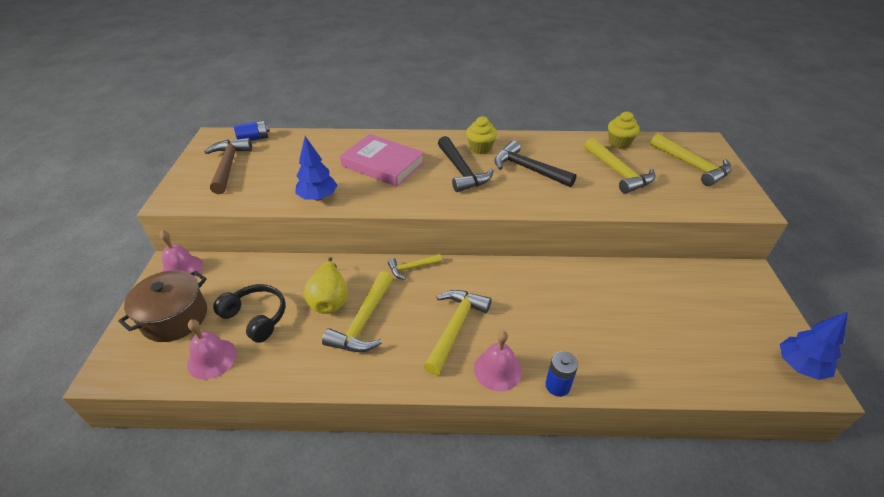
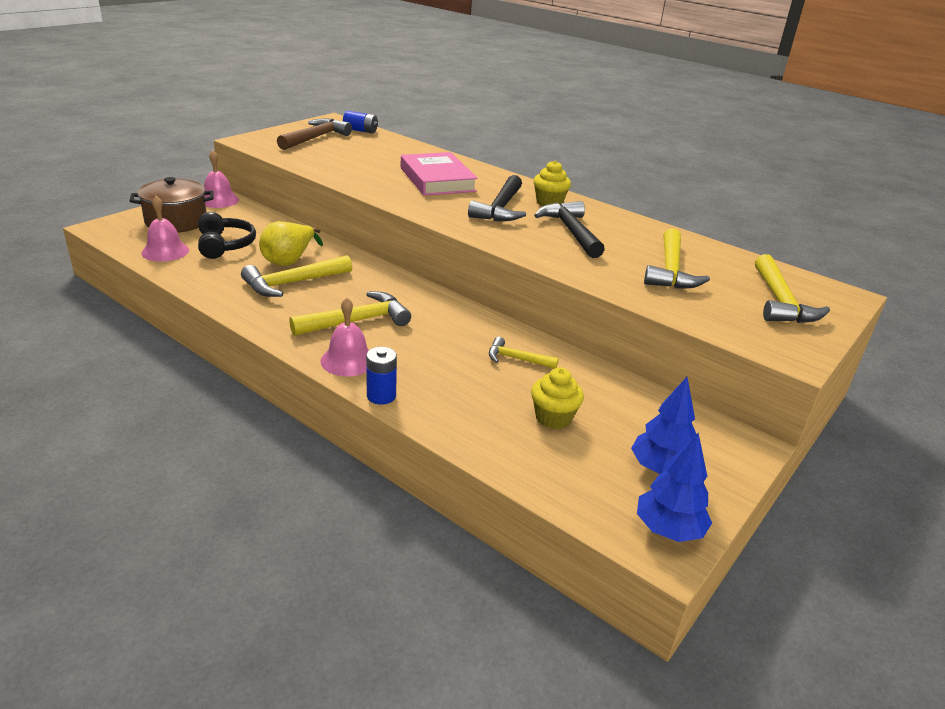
camera: 35 degrees right, 10 degrees down
blue tree [295,136,337,201] -> blue tree moved to [631,377,696,474]
yellow hammer [388,254,442,280] -> yellow hammer moved to [489,337,559,369]
yellow cupcake [608,111,640,149] -> yellow cupcake moved to [531,367,584,429]

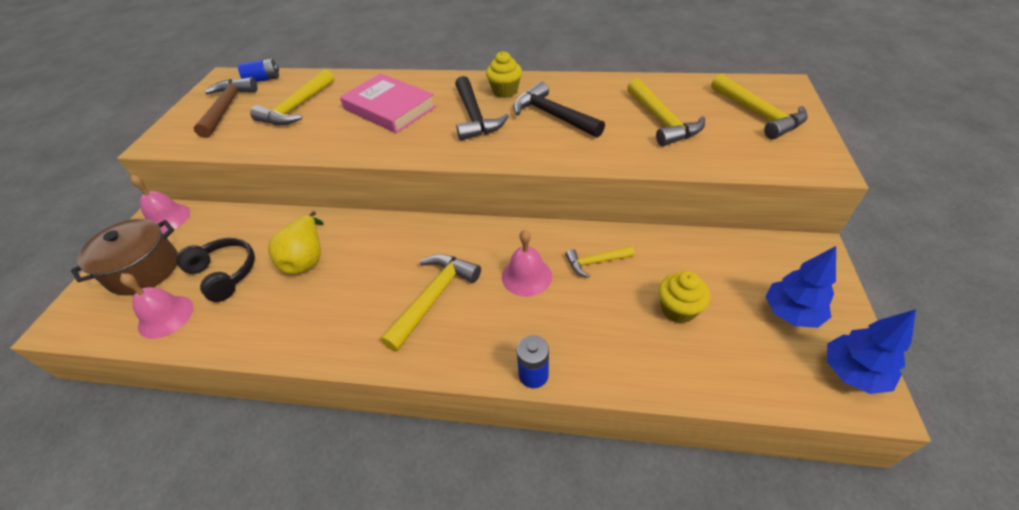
camera: 25 degrees left, 15 degrees up
yellow hammer [241,255,352,297] -> yellow hammer moved to [250,69,334,125]
pink bell [320,298,369,377] -> pink bell moved to [502,230,552,297]

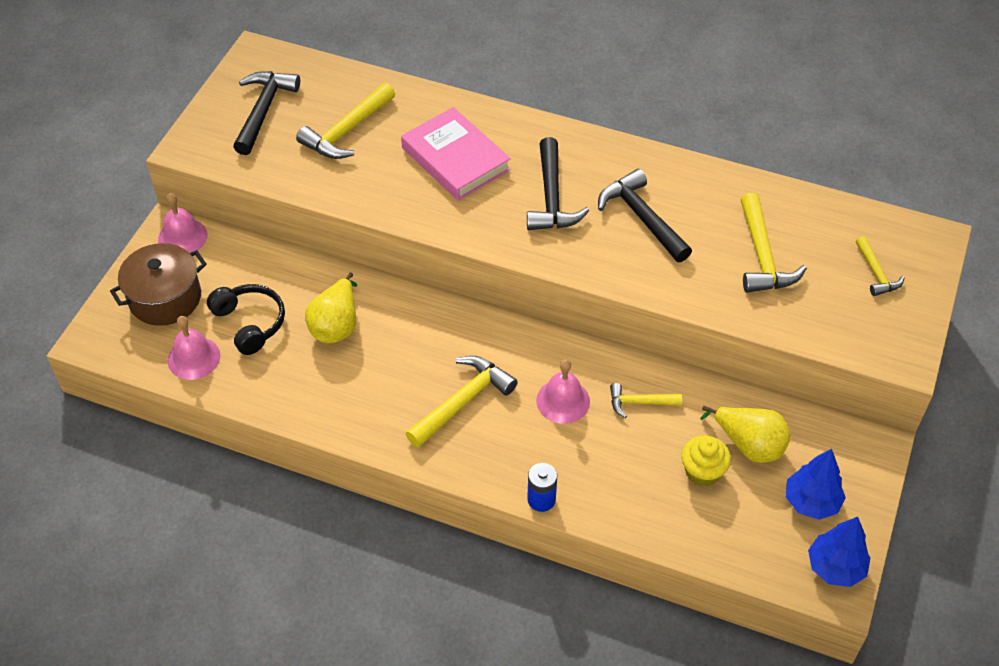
camera: 10 degrees right, 5 degrees up
brown hammer [193,77,258,138] -> black hammer [233,71,300,155]
blue battery [238,59,279,82] -> none
yellow cupcake [486,51,522,98] -> none
yellow hammer [711,74,808,139] -> yellow hammer [856,236,905,296], size x0.58
none -> yellow pear [700,406,791,463]

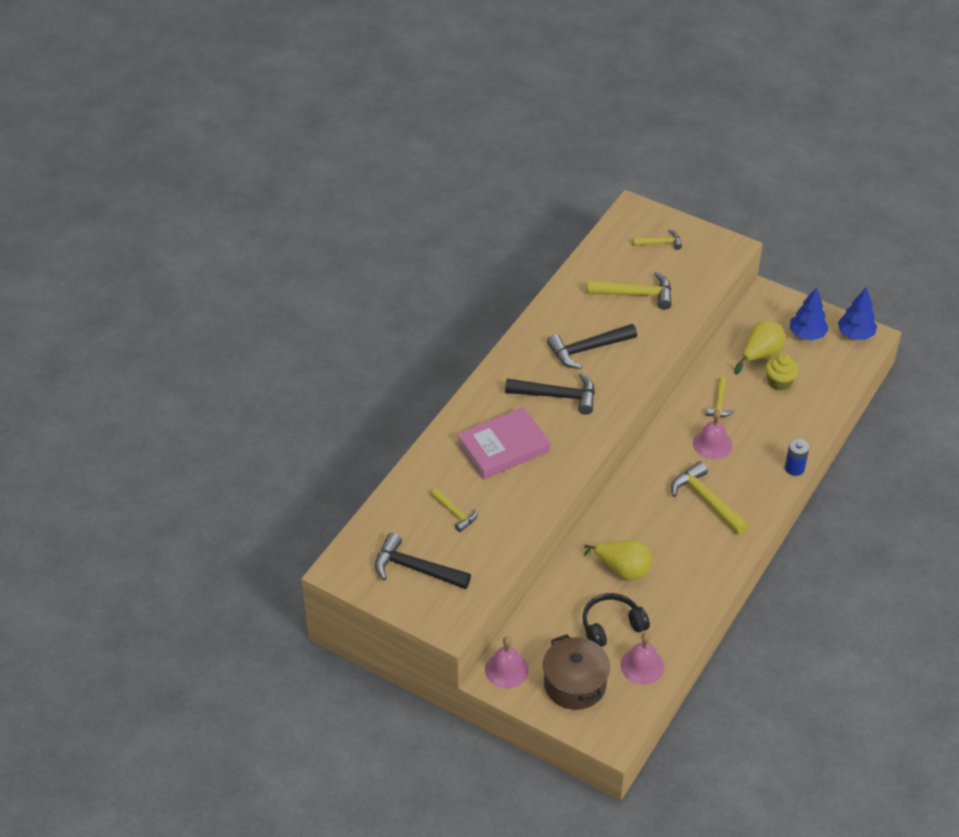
camera: 80 degrees left, 5 degrees down
yellow hammer [296,83,395,159] -> yellow hammer [431,489,477,532], size x0.58

